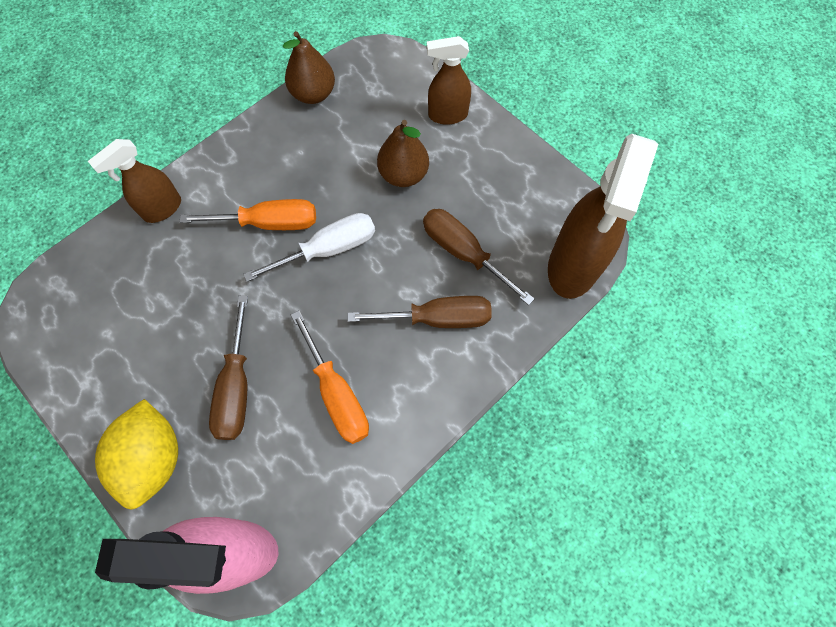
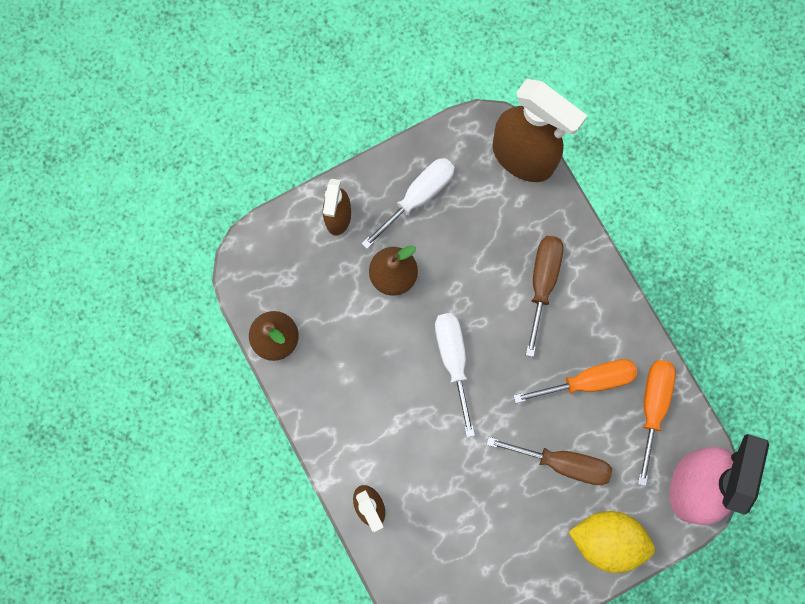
camera: 75 degrees left, 10 degrees up
orange screwdriver [180,199,316,230] -> orange screwdriver moved to [638,360,676,486]
brown screwdriver [423,209,535,305] -> none
none -> white screwdriver [361,158,455,249]

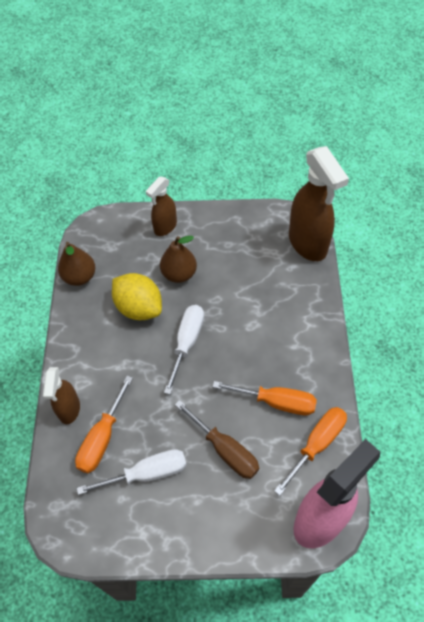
camera: 30 degrees right, 20 degrees down
white screwdriver [361,158,455,249] -> white screwdriver moved to [77,449,186,495]
brown screwdriver [526,236,563,357] -> none
yellow lemon [569,511,655,573] -> yellow lemon moved to [112,273,162,320]
none -> orange screwdriver [75,376,133,473]

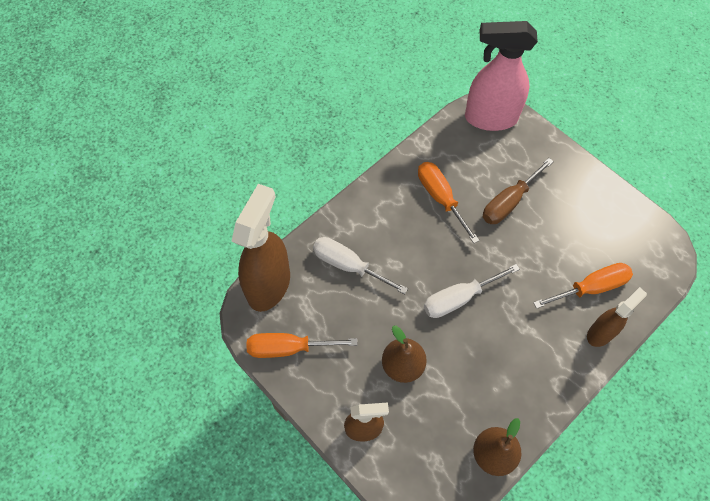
camera: 135 degrees left, 5 degrees up
white screwdriver [77,449,186,495] -> white screwdriver moved to [313,237,408,294]
yellow lemon [112,273,162,320] -> none
brown screwdriver [175,400,259,479] -> brown screwdriver turned 135 degrees counterclockwise [483,158,554,224]
orange screwdriver [274,407,347,496] -> orange screwdriver moved to [246,333,358,358]

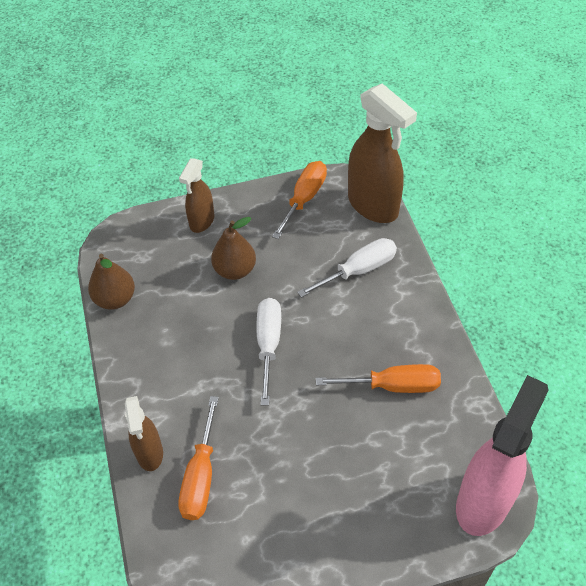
camera: 120 degrees right, 10 degrees down
brown screwdriver [483,158,554,224] -> none

